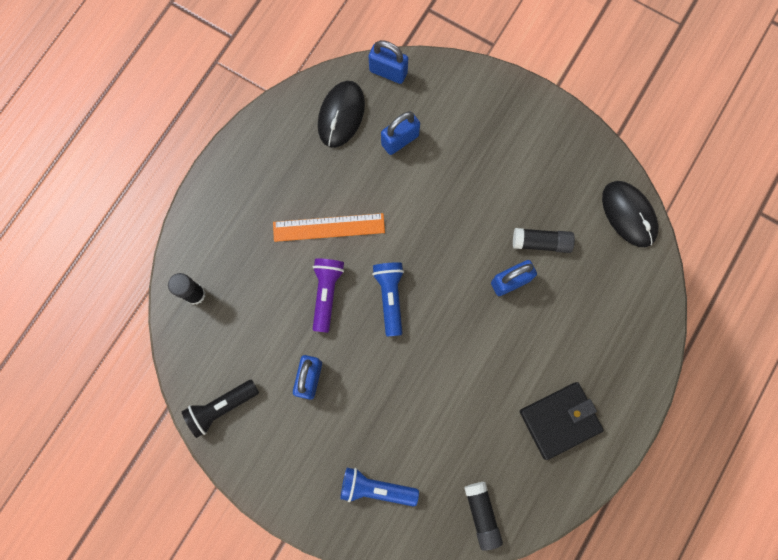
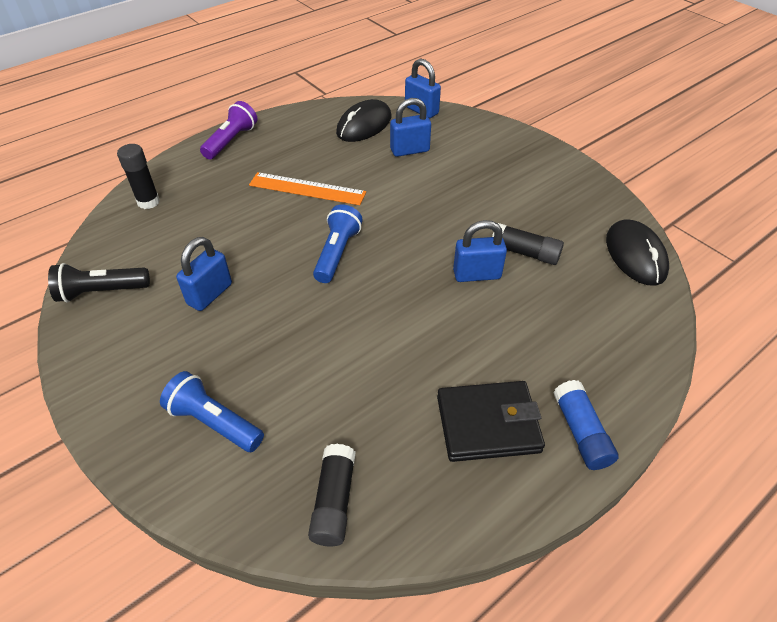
camera: 20 degrees right, 30 degrees down
purple flashlight [313,258,344,333] -> purple flashlight moved to [200,101,257,159]
none -> blue glue stick [553,380,619,470]

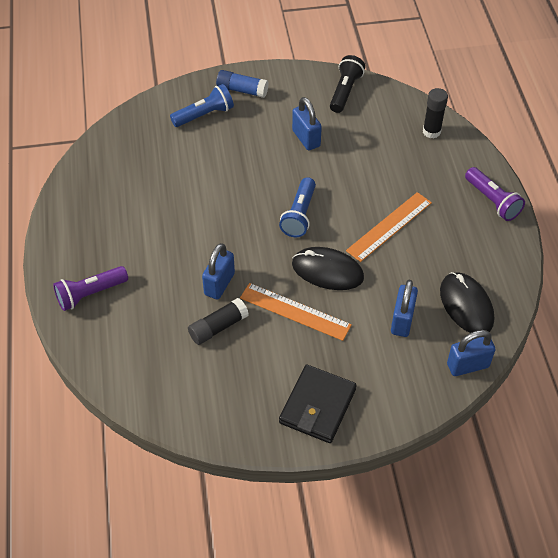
camera: 120 degrees right, 5 degrees up
black glue stick [308,444,356,546] -> none
blue flashlight [313,204,363,283] -> blue flashlight turned 60 degrees clockwise [279,177,316,237]
black wallet [437,381,545,462] -> black wallet moved to [279,365,356,443]
blue glue stick [553,380,619,470] -> blue glue stick moved to [216,70,269,98]
black mouse [606,219,669,285] -> black mouse moved to [292,247,364,290]
none -> purple flashlight [53,266,128,311]
none -> orange ruler [240,283,352,341]

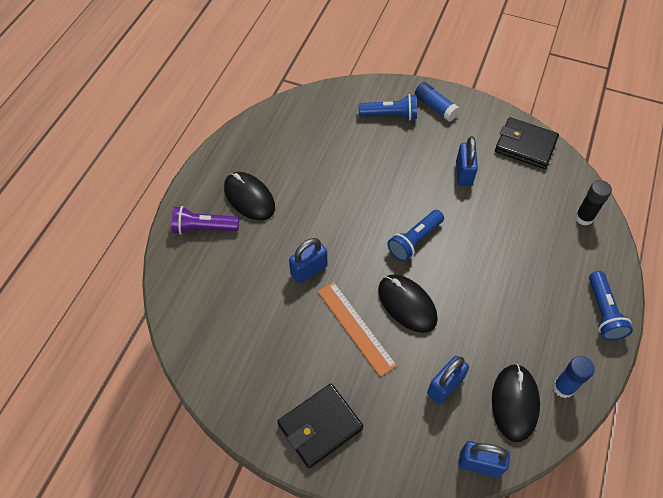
camera: 30 degrees right, 5 degrees up
black glue stick [188,298,249,345] -> none
black flashlight [330,55,365,113] -> black wallet [495,117,559,169]
orange ruler [346,192,432,262] -> none
purple flashlight [465,167,525,221] -> blue flashlight [589,271,633,341]
none -> black mouse [224,172,275,221]
none -> blue glue stick [553,356,594,398]

